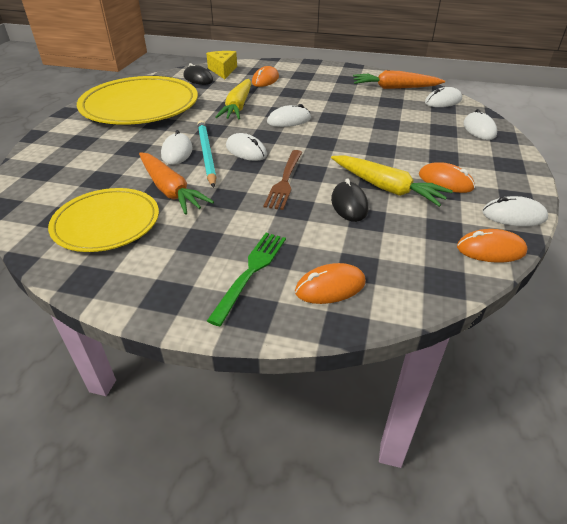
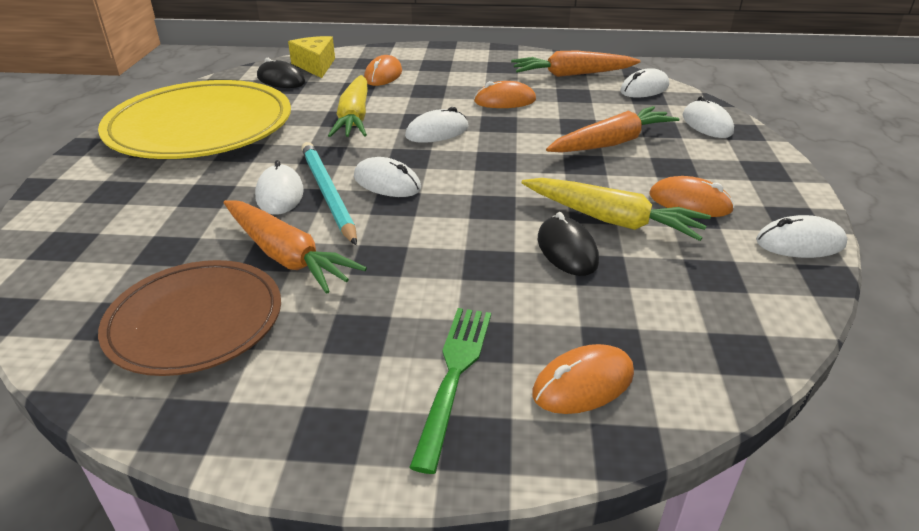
camera: 10 degrees left, 5 degrees down
yellow plate [48,188,159,252] -> brown plate [98,260,281,376]
brown fork [264,150,302,210] -> none
orange mouse [457,229,527,263] -> orange mouse moved to [474,81,536,108]
none -> orange carrot [546,106,680,153]

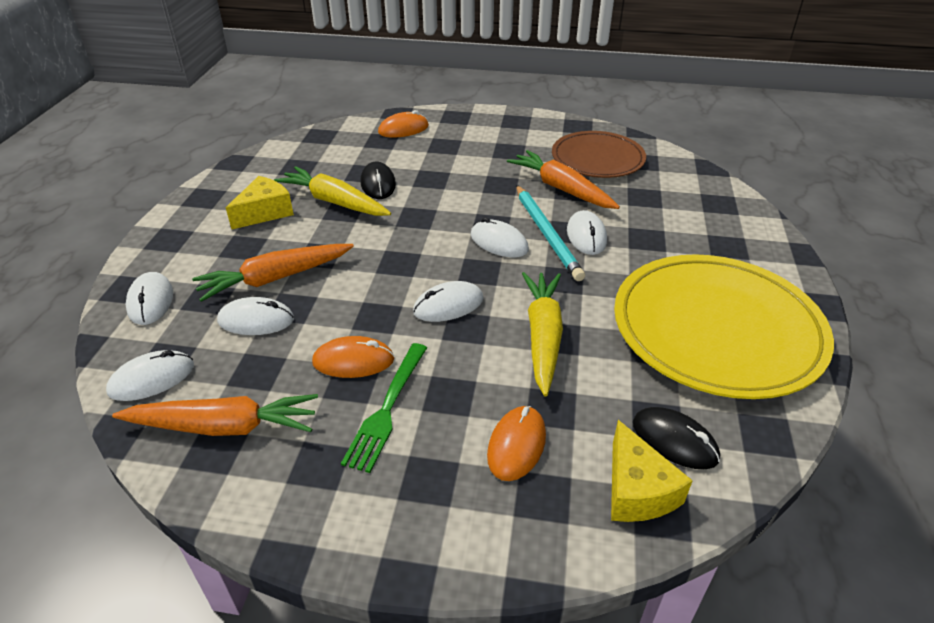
camera: 175 degrees left, 5 degrees up
green fork [409,308,491,474] -> green fork moved to [341,343,427,473]
orange mouse [650,176,734,217] -> yellow cheese [226,176,294,229]
white mouse [756,215,847,258] -> white mouse moved to [217,297,294,335]

